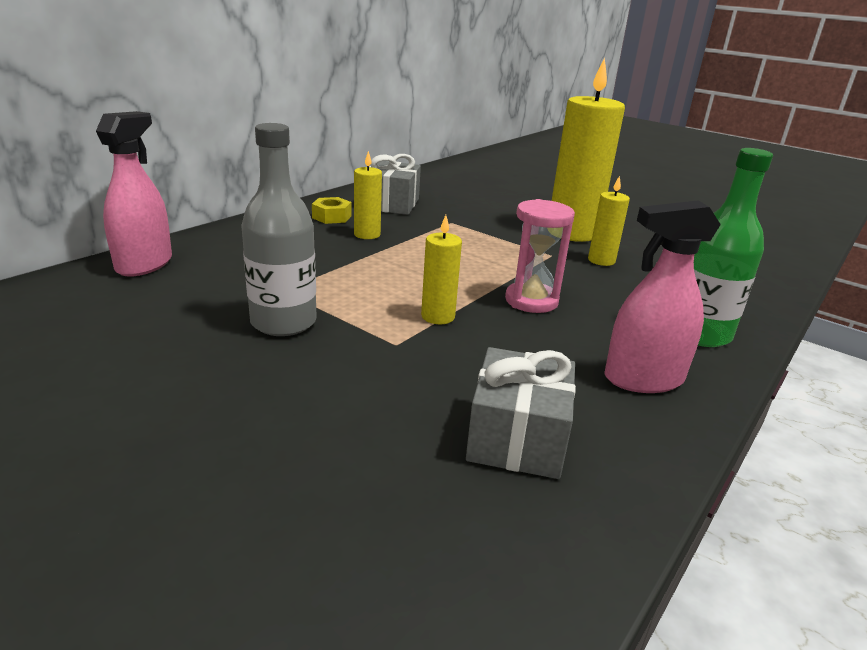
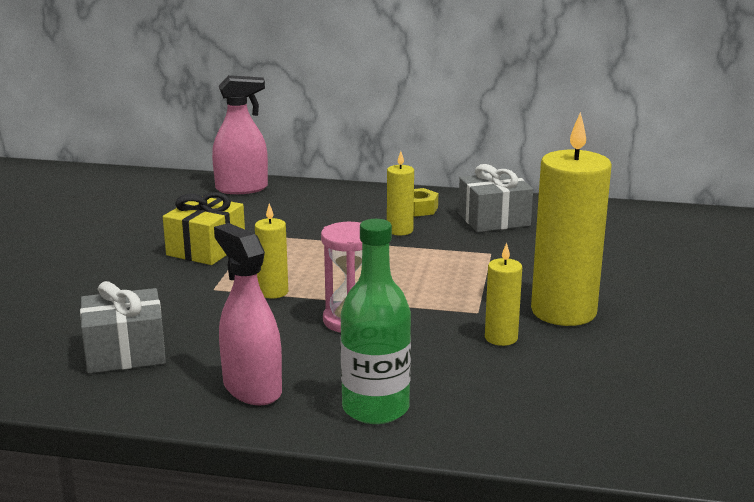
camera: 65 degrees right, 5 degrees down
grey bottle [241,123,317,336] -> yellow gift [163,192,245,265]

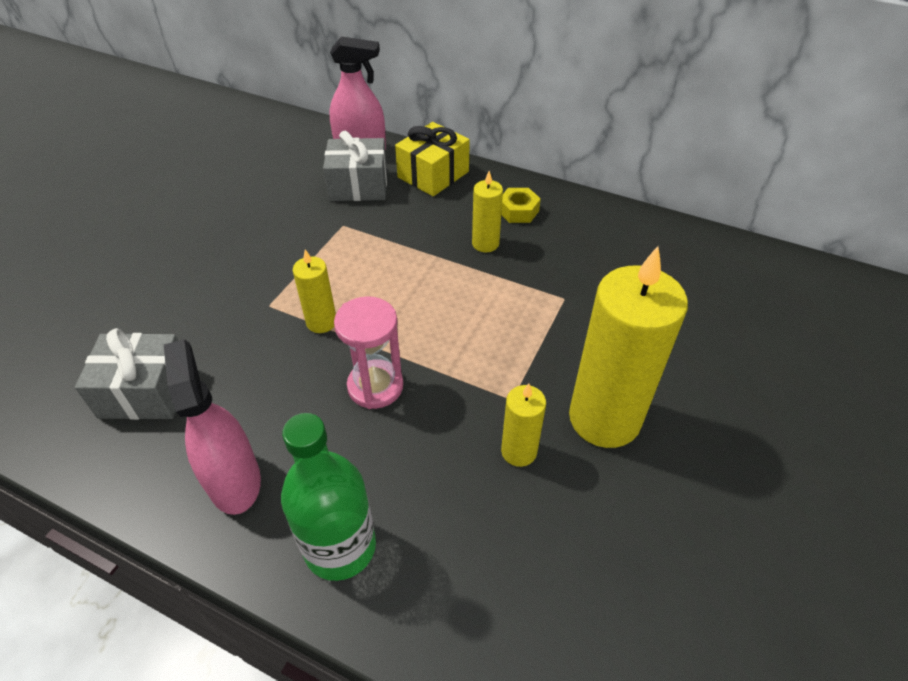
camera: 15 degrees right, 25 degrees up
yellow gift [163,192,245,265] -> yellow gift moved to [395,122,470,196]
grey gift [458,164,533,232] -> grey gift moved to [323,131,387,201]

